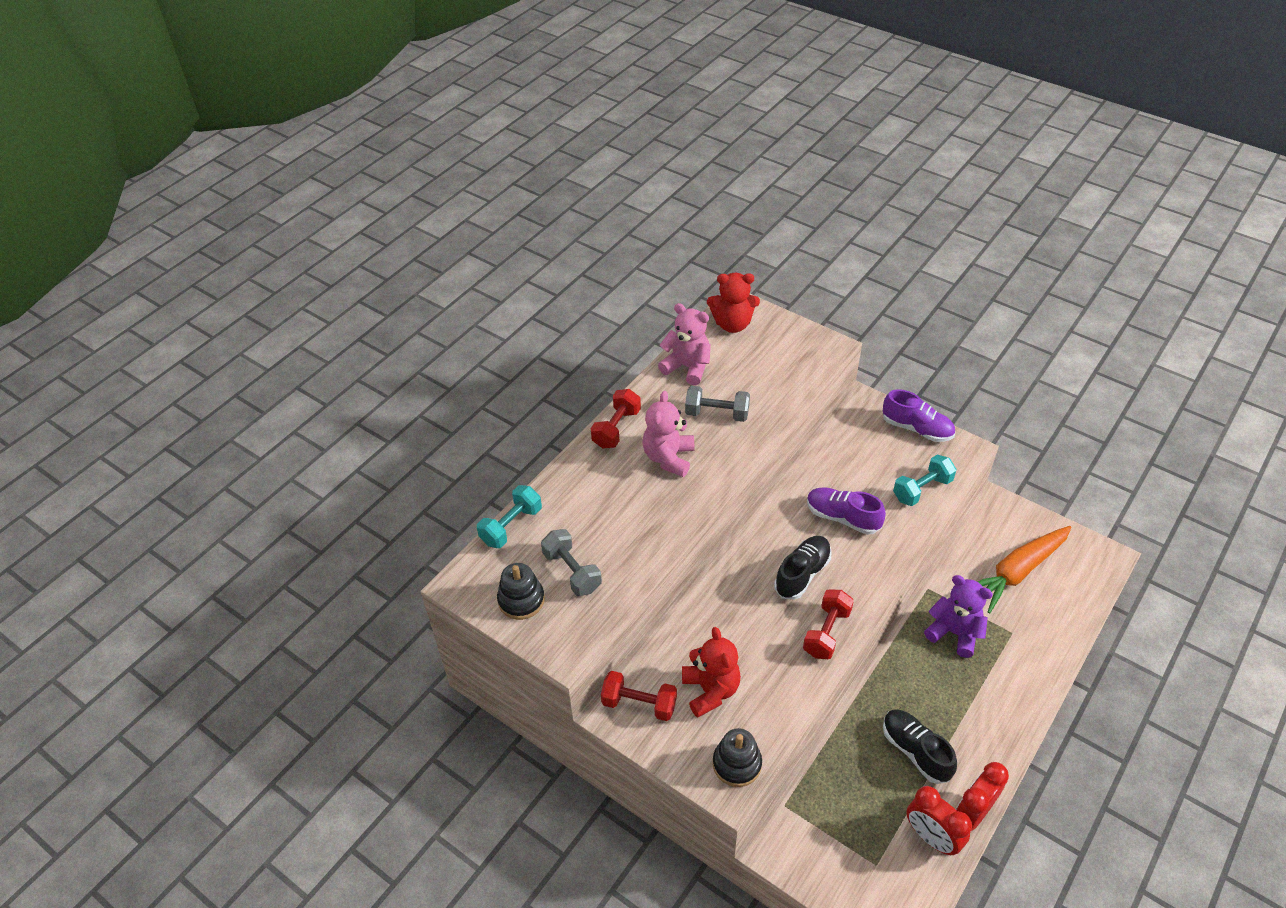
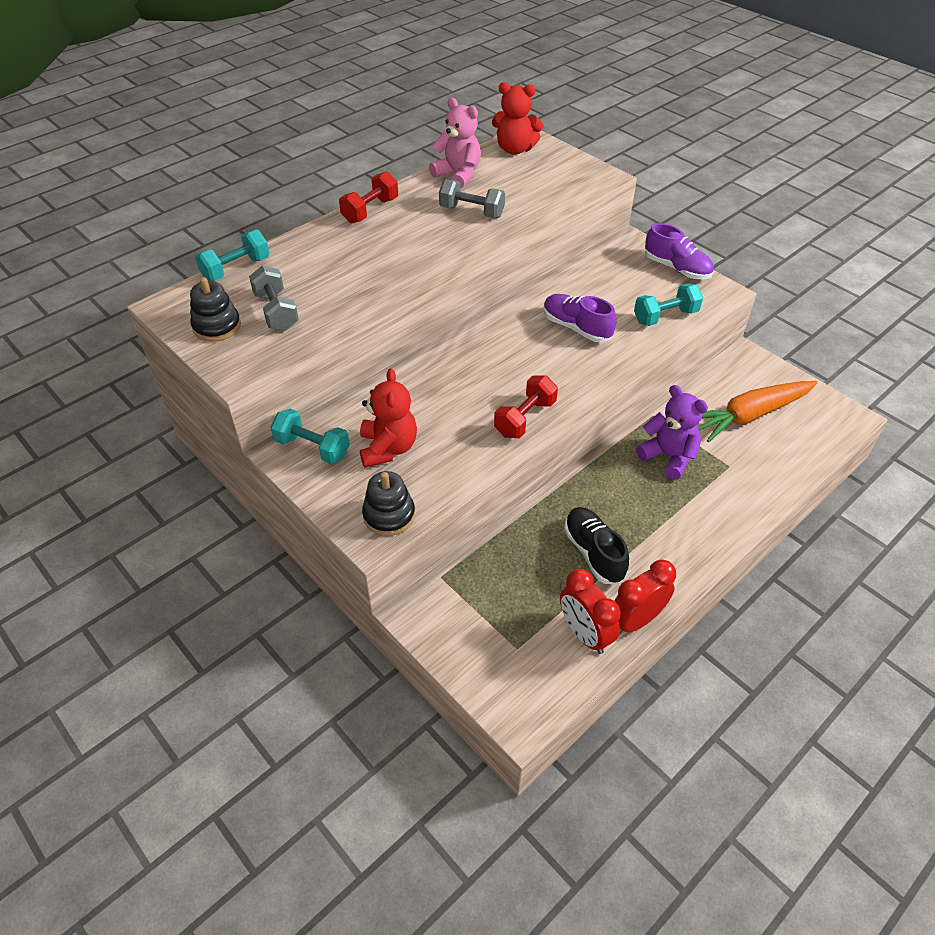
camera: 10 degrees right, 0 degrees up
red dumbbell [601,671,677,721] -> turquoise dumbbell [271,409,350,464]
pink teddy bear [642,391,694,477] -> none
black shoe [774,536,832,600] -> none

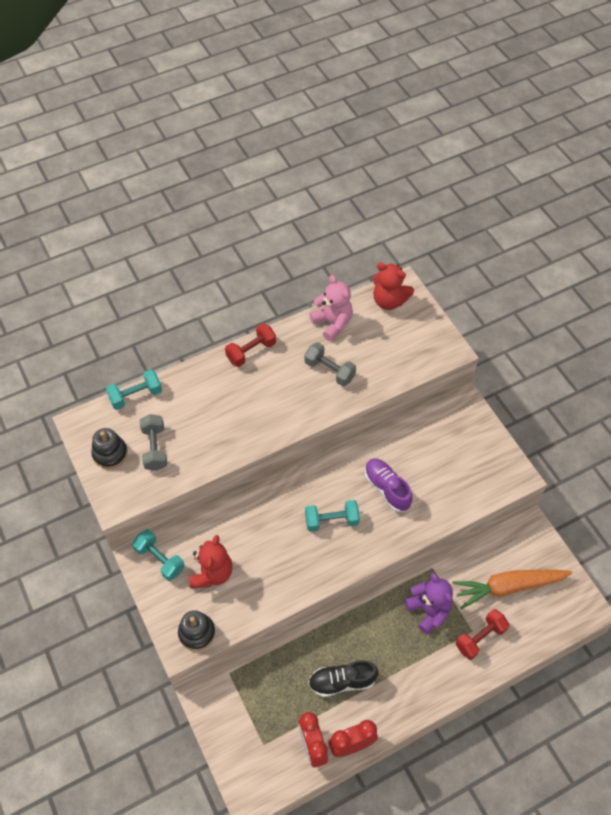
camera: 15 degrees right, 10 degrees up
red dumbbell [494,375,558,438] -> red dumbbell moved to [456,609,509,660]
black shoe [564,507,629,584] -> black shoe turned 90 degrees counterclockwise [308,660,378,697]
turquoise dumbbell [634,283,703,326] -> turquoise dumbbell moved to [305,500,360,532]
purple shoe [645,223,714,279] -> none

